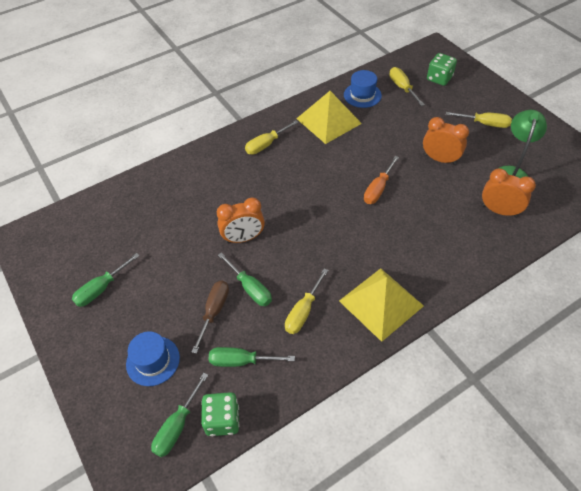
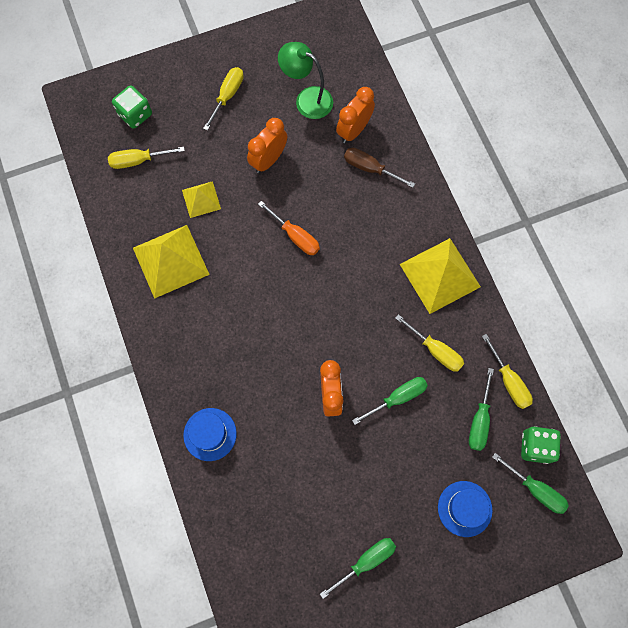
camera: 80 degrees left, 20 degrees up
green screwdriver [72,253,140,307] -> green screwdriver turned 90 degrees counterclockwise [320,538,396,599]
brown screwdriver [192,281,229,354] -> brown screwdriver moved to [344,148,415,188]
yellow screwdriver [245,120,299,155] -> yellow screwdriver moved to [482,334,533,409]
blue hat [344,70,382,108] -> blue hat moved to [183,408,237,461]
none -> yellow pyramid [182,181,221,218]

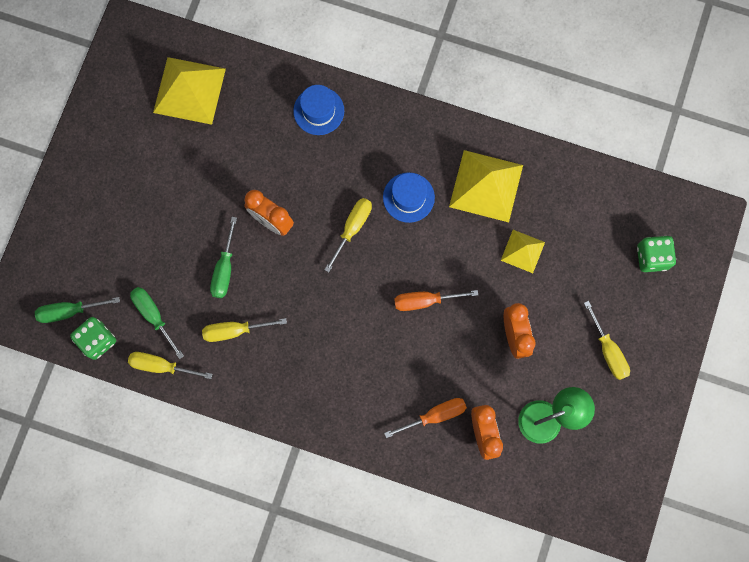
camera: 130 degrees right, 5 degrees up
yellow screwdriver [108,147,185,169] -> yellow screwdriver moved to [324,198,372,272]
green screwdriver [320,538,396,599] -> none
brown screwdriver [344,148,415,188] -> orange screwdriver [384,398,467,438]
yellow pyramid [400,238,481,314] -> yellow pyramid moved to [153,57,226,125]
blue hat [438,481,492,537] -> blue hat moved to [383,172,435,223]

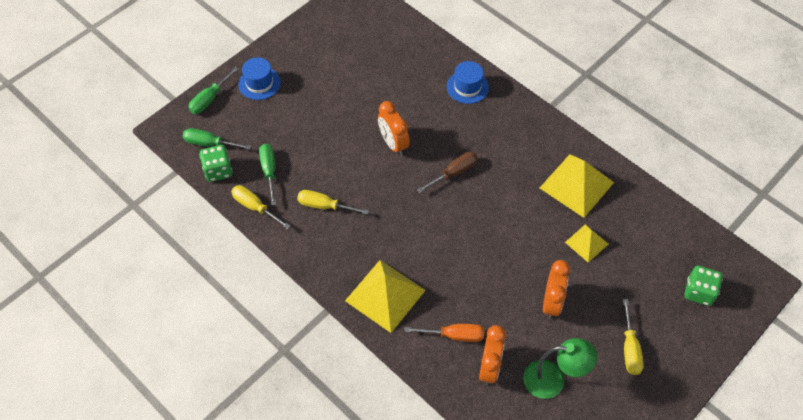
camera: 25 degrees right, 20 degrees down
yellow pyramid [153,57,226,125] -> yellow pyramid moved to [345,260,426,333]
green screwdriver [210,217,237,298] -> green screwdriver moved to [188,67,238,114]
yellow screwdriver [324,198,372,272] -> brown screwdriver [417,152,478,193]
blue hat [383,172,435,223] -> blue hat moved to [238,57,281,100]
orange screwdriver [394,290,478,311] -> none

